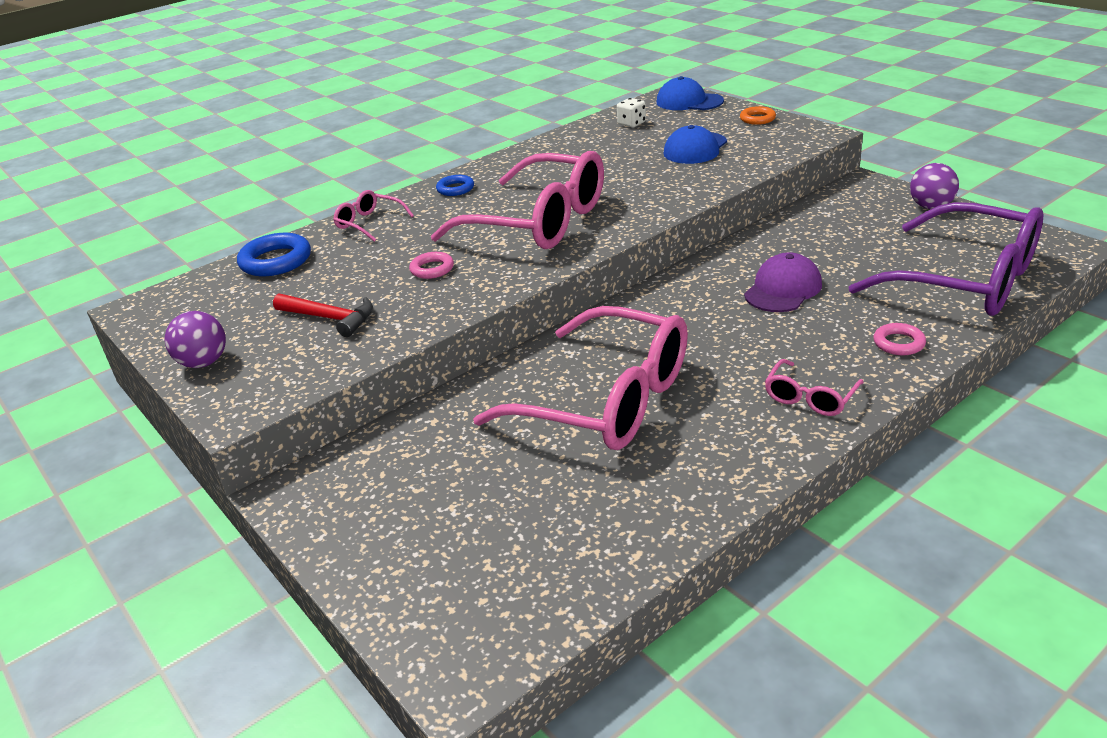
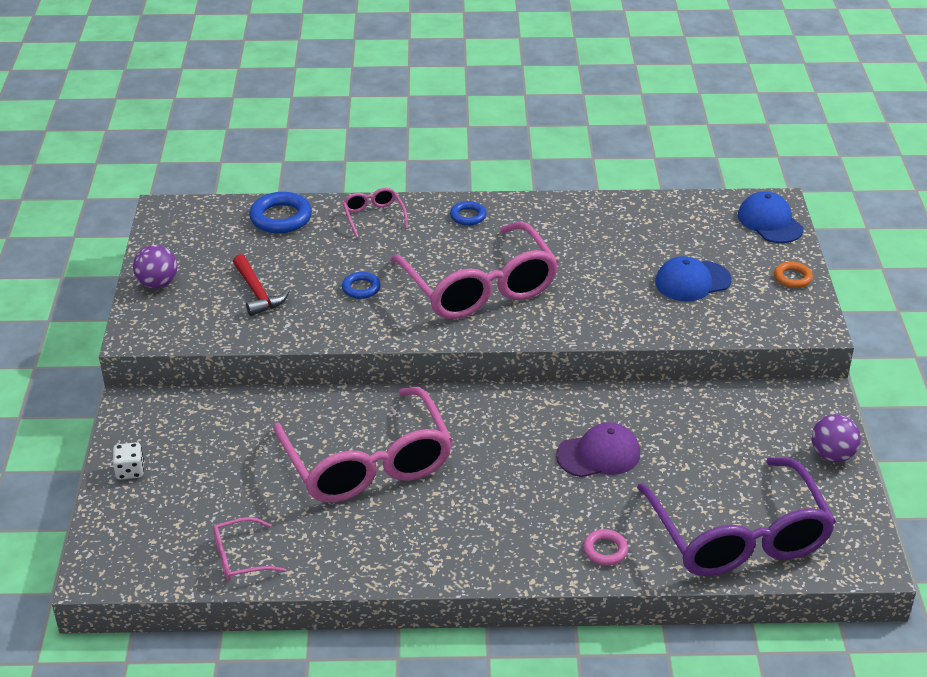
camera: 35 degrees right, 5 degrees up
pink ring [409,252,454,279] -> blue ring [342,272,381,299]
white dice [617,98,646,127] -> white dice moved to [113,442,144,480]
pink glasses [765,359,864,416] -> pink glasses moved to [213,517,285,581]

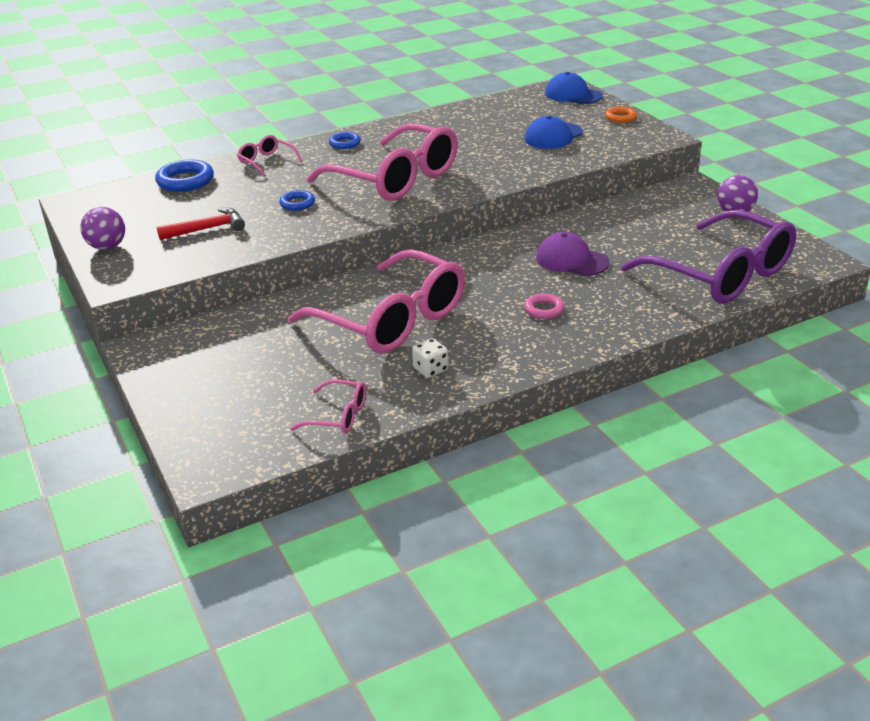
camera: 25 degrees left, 5 degrees down
white dice [113,442,144,480] -> white dice moved to [412,338,448,378]
pink glasses [213,517,285,581] -> pink glasses turned 120 degrees counterclockwise [290,379,366,433]
red hammer [233,254,290,316] -> red hammer turned 60 degrees counterclockwise [157,207,245,240]
purple cap [556,422,640,477] -> purple cap turned 105 degrees counterclockwise [536,232,610,276]
pink ring [583,529,628,565] -> pink ring moved to [524,293,564,319]

